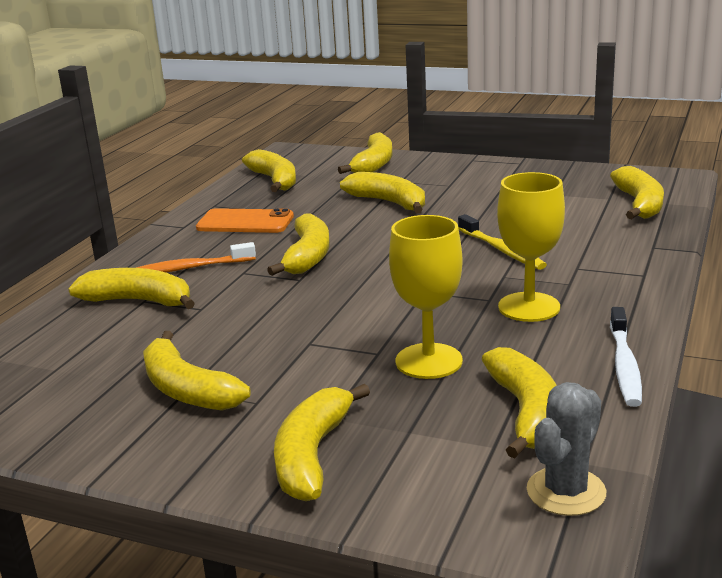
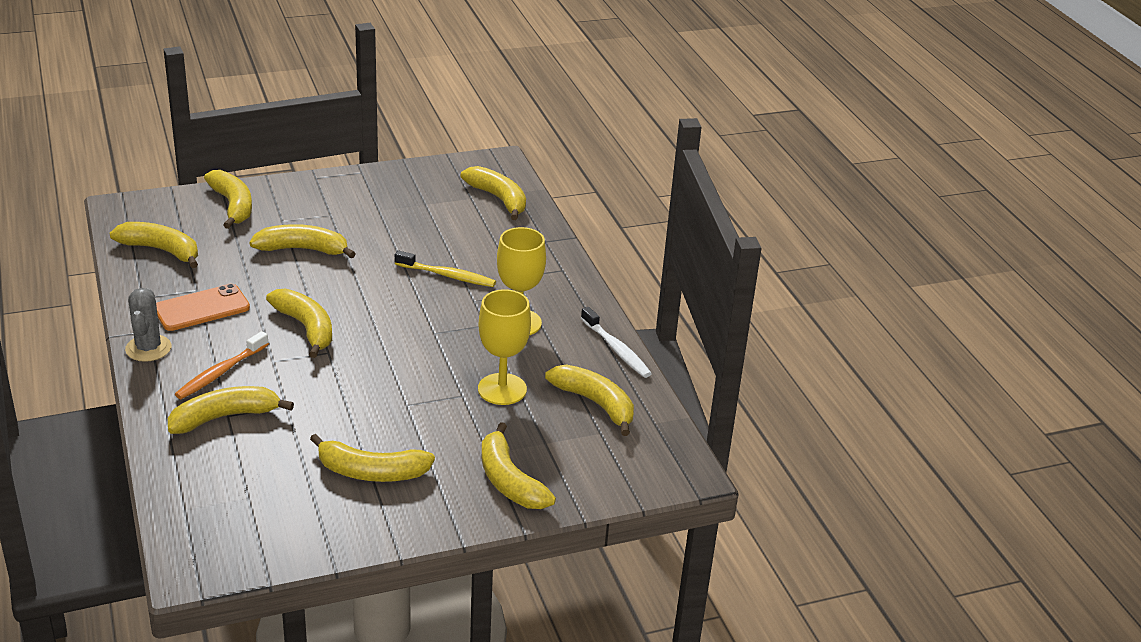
camera: 45 degrees left, 10 degrees up
grey cactus [527,382,606,516] -> grey cactus moved to [125,288,171,362]

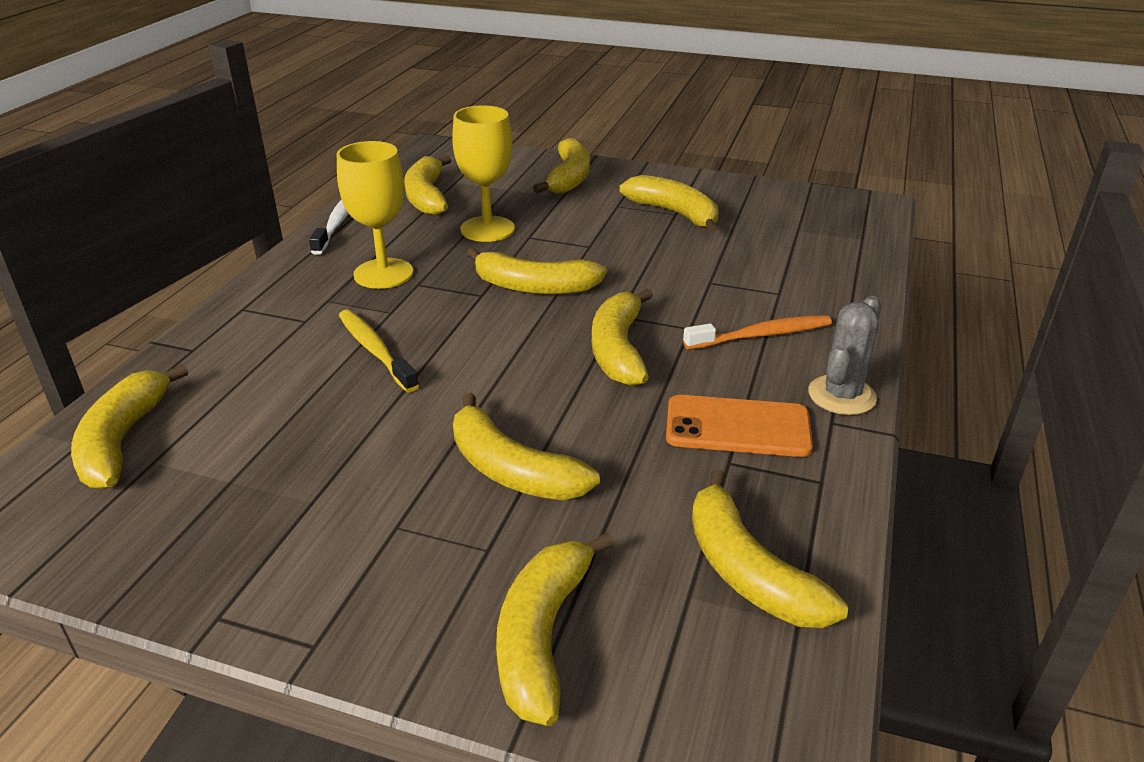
camera: 140 degrees left, 0 degrees up
yellow banana [168,386,294,434] -> yellow banana moved to [467,248,607,295]

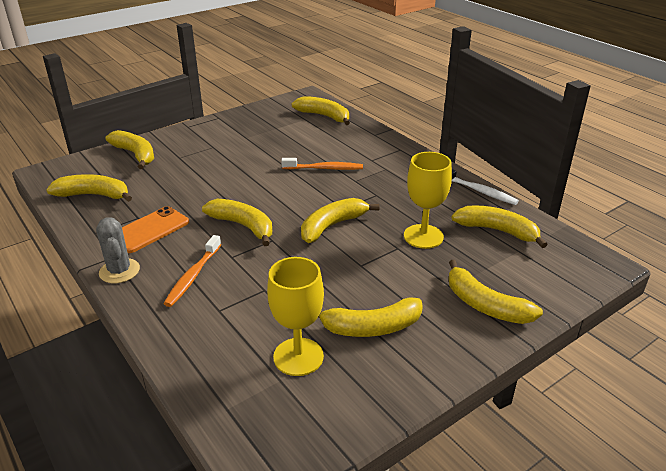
camera: 125 degrees right, 0 degrees up
yellow goblet [337,141,413,289] -> yellow goblet moved to [267,257,324,376]
yellow toothbrush [339,310,419,392] -> orange toothbrush [281,158,363,170]
yellow banana [453,393,600,500] -> none

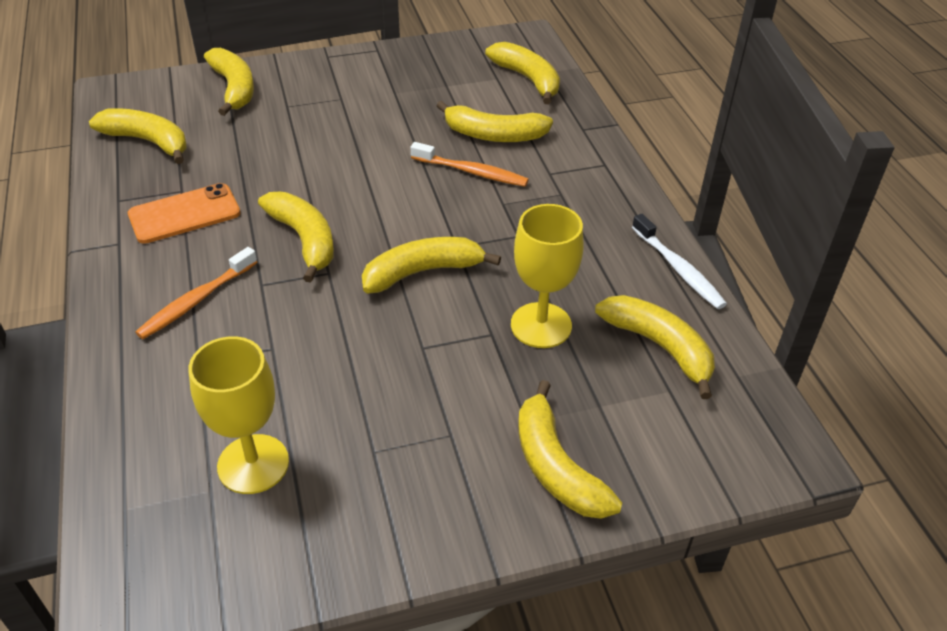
camera: 20 degrees right, 10 degrees up
grey cactus [96,218,140,283] -> none
yellow banana [319,297,423,337] -> yellow banana moved to [436,101,553,142]

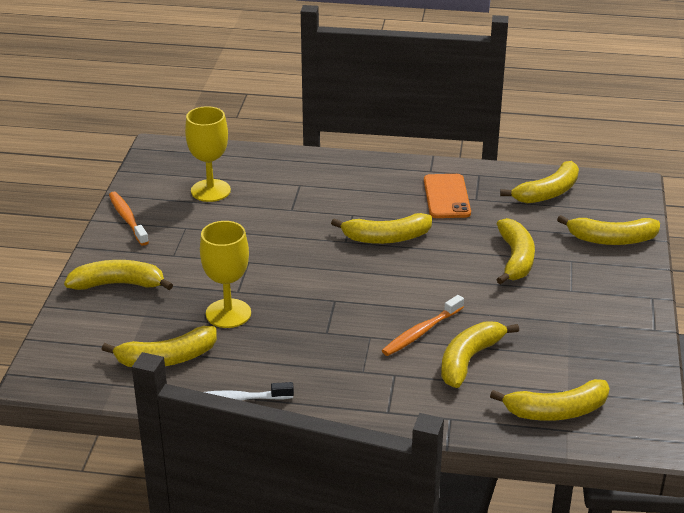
camera: 115 degrees right, 10 degrees down
orange toothbrush [135,247,257,339] -> orange toothbrush moved to [109,192,149,246]
yellow banana [362,237,501,293] -> yellow banana moved to [496,218,535,284]

